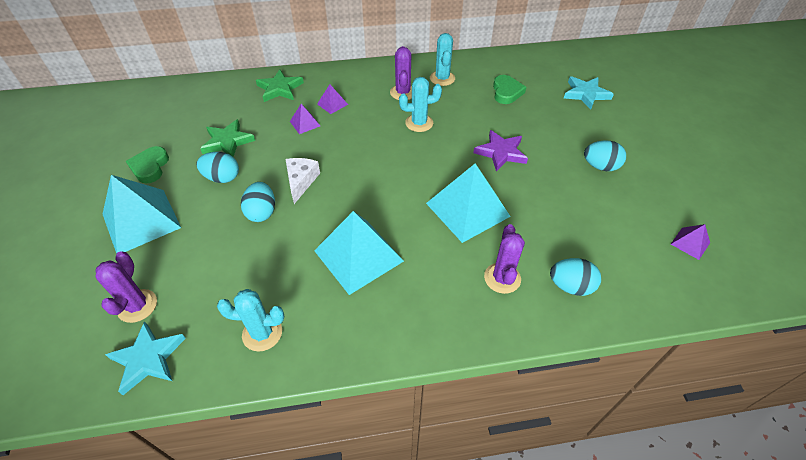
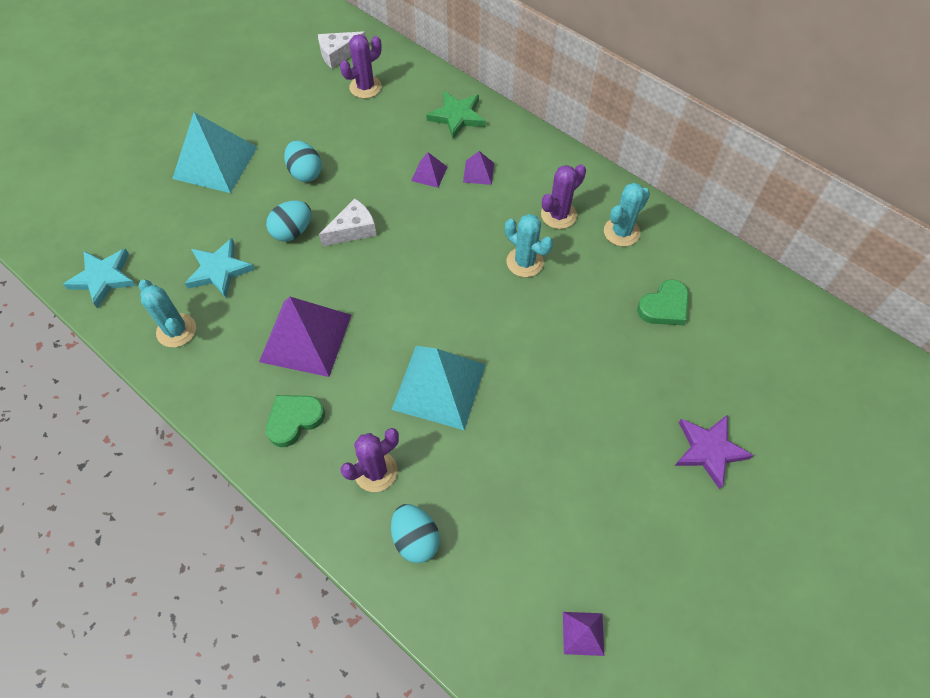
camera: 50 degrees right, 10 degrees up
purple cactus [96,251,157,323] -> purple cactus moved to [340,34,382,98]
green heart [126,146,169,183] -> green heart moved to [266,395,325,447]
green star [200,119,255,157] -> none
turquoise pyramid [314,211,404,295] -> purple pyramid [259,297,351,377]
purple star [474,130,528,172] -> purple star moved to [675,415,754,489]
turquoise star [564,76,614,109] -> turquoise star moved to [185,238,255,298]
turquoise egg [584,141,626,171] -> none
none -> white cheese [318,31,366,69]

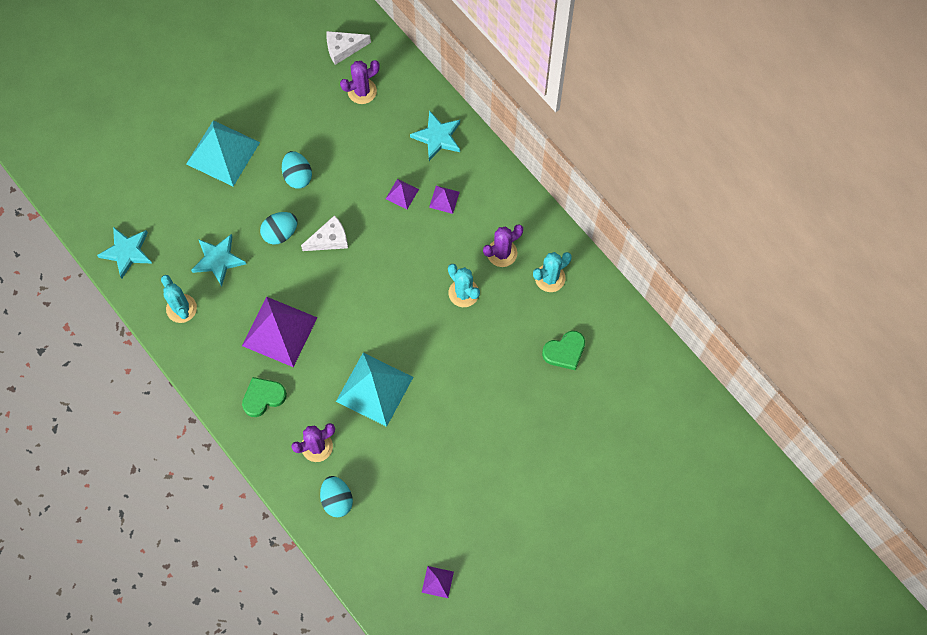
camera: 10 degrees right, 10 degrees up
green star [426,91,486,139] -> turquoise star [410,110,460,161]
purple star [675,415,754,489] -> none

